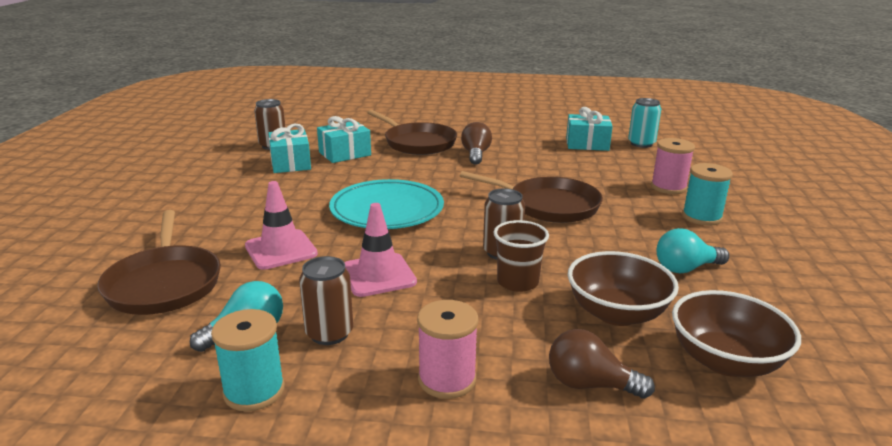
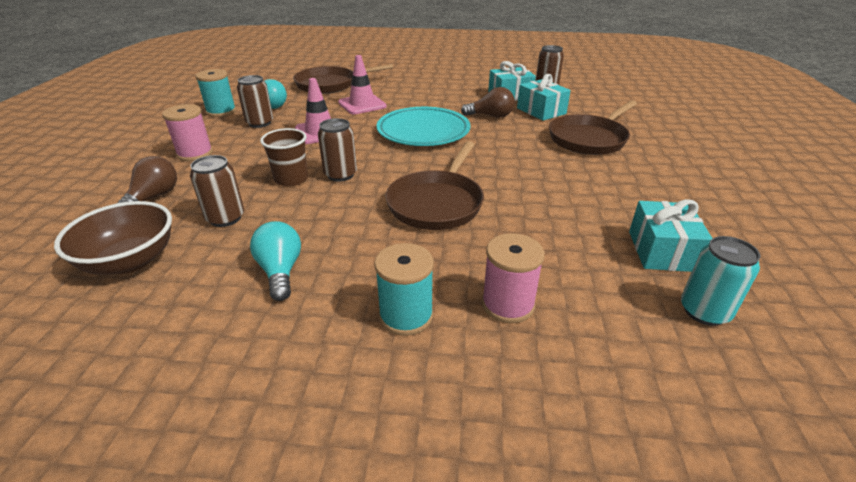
camera: 90 degrees right, 10 degrees up
brown light bulb [461,122,492,165] -> brown light bulb moved to [461,87,515,118]
brown bowl [568,251,679,326] -> brown can [190,155,244,227]

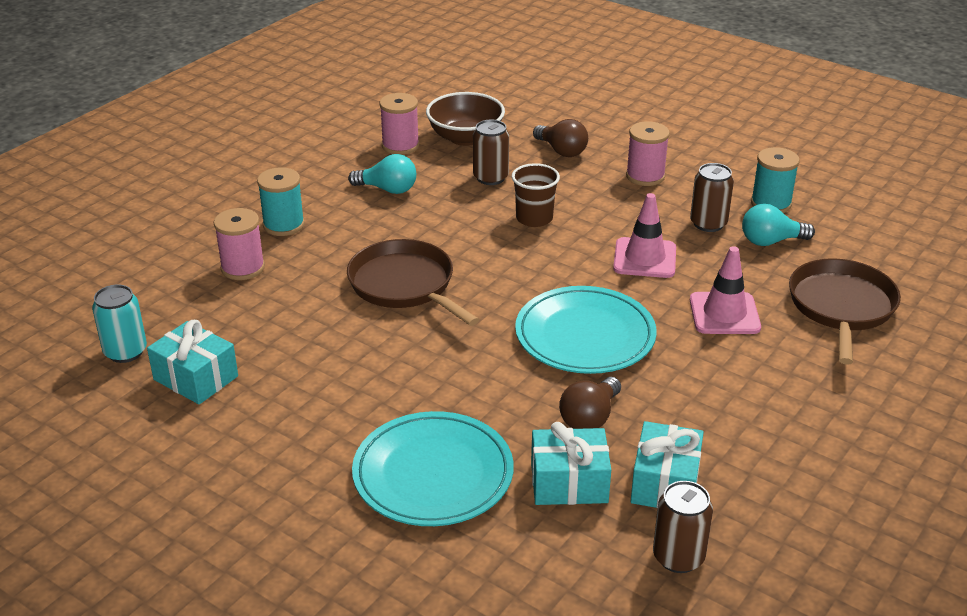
camera: 120 degrees right, 0 degrees up
brown can [318,118,357,182] -> none
brown pan [549,100,637,155] -> turquoise plate [352,411,514,526]
none -> pink spool [379,93,419,155]

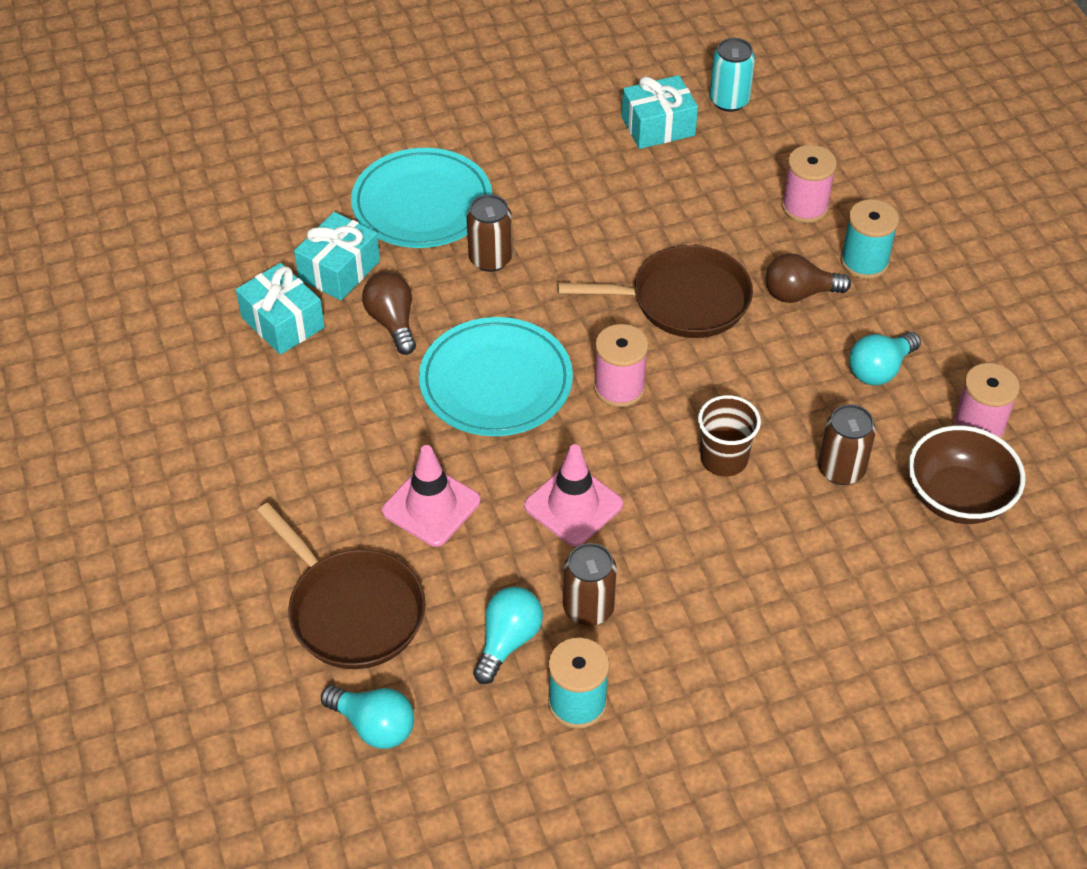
camera: 125 degrees right, 15 degrees up
brown light bulb [533,119,588,157] -> brown light bulb moved to [766,253,851,303]
pink spool [626,121,670,186] -> pink spool moved to [594,324,648,407]
brown can [653,481,713,573] -> brown can moved to [467,194,513,272]
none -> turquoise light bulb [321,685,414,749]

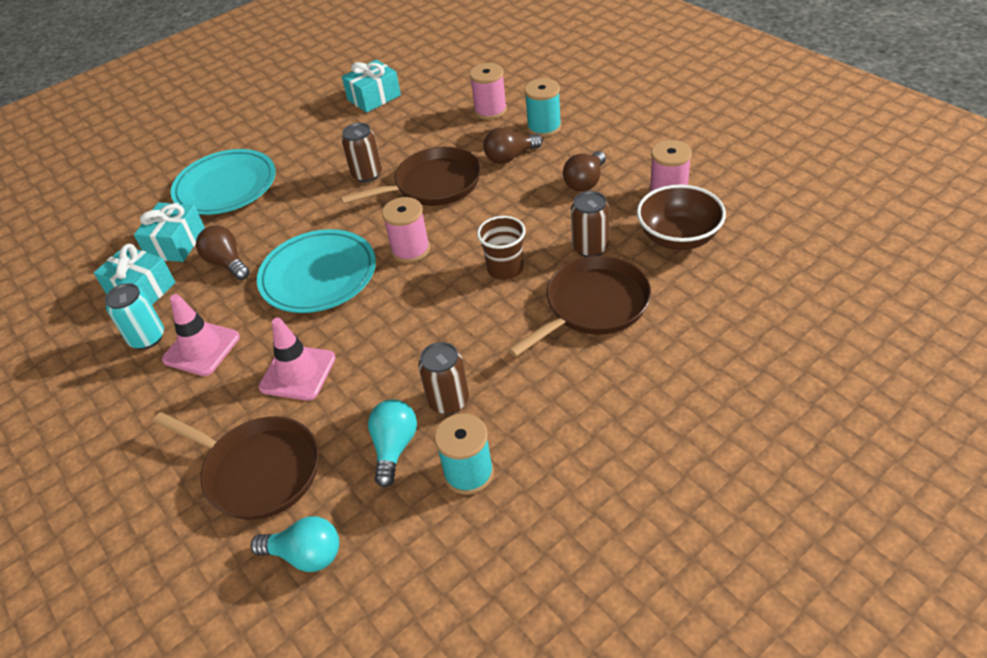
camera: 15 degrees left, 5 degrees down
brown can [467,194,513,272] -> brown can moved to [342,123,382,183]
pink traffic cone [524,444,623,546] -> pink traffic cone moved to [162,294,240,376]
turquoise can [710,38,755,112] -> turquoise can moved to [105,283,164,350]
turquoise light bulb [849,332,921,385] -> brown light bulb [563,151,606,192]
none -> brown pan [508,256,651,357]

